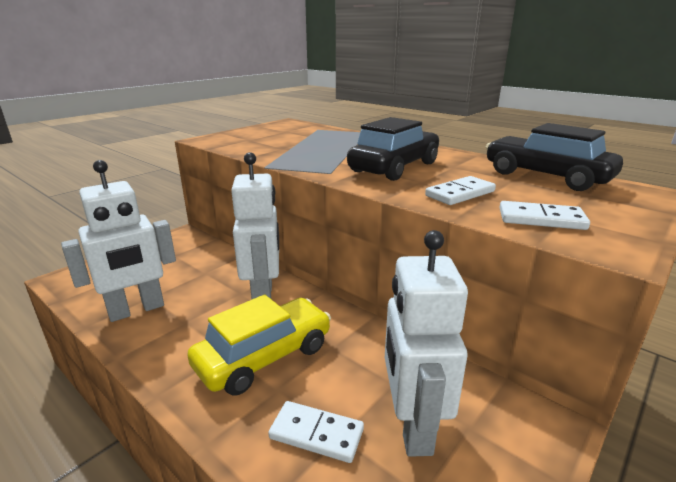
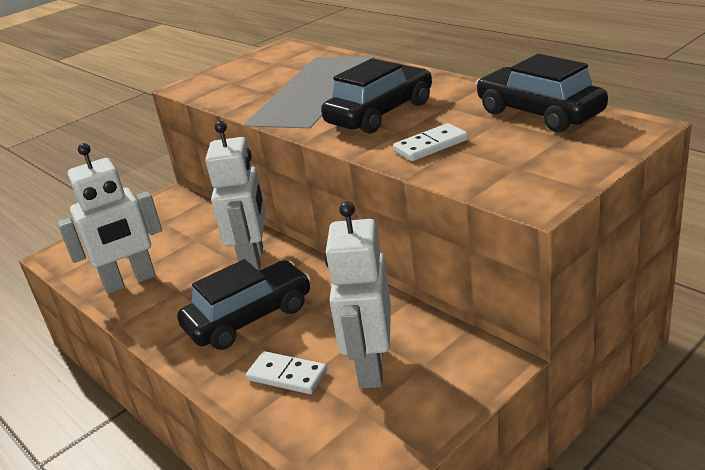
camera: 10 degrees right, 5 degrees up
yellow car [187,295,331,395] -> black car [177,259,311,350]
white domino [499,201,590,230] -> none

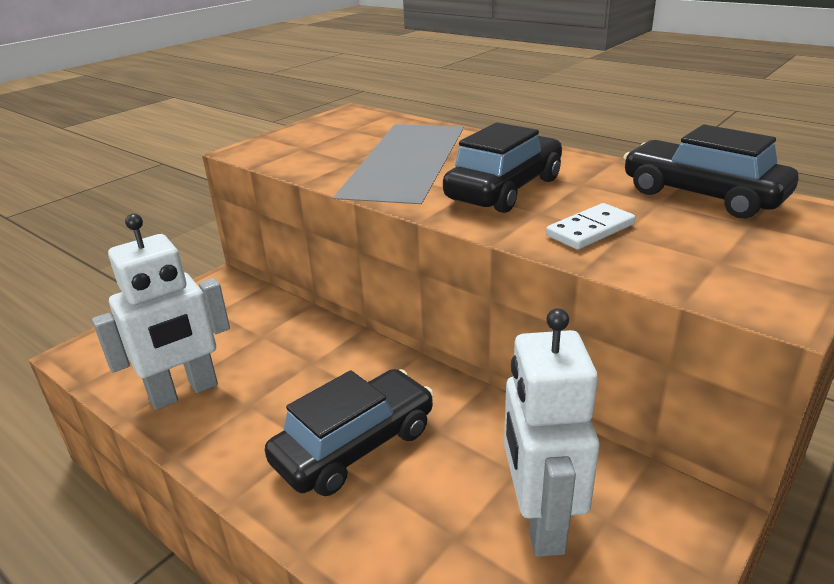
camera: 10 degrees left, 0 degrees up
white robot [205,121,266,271] -> none
white domino [246,351,327,394] -> none

